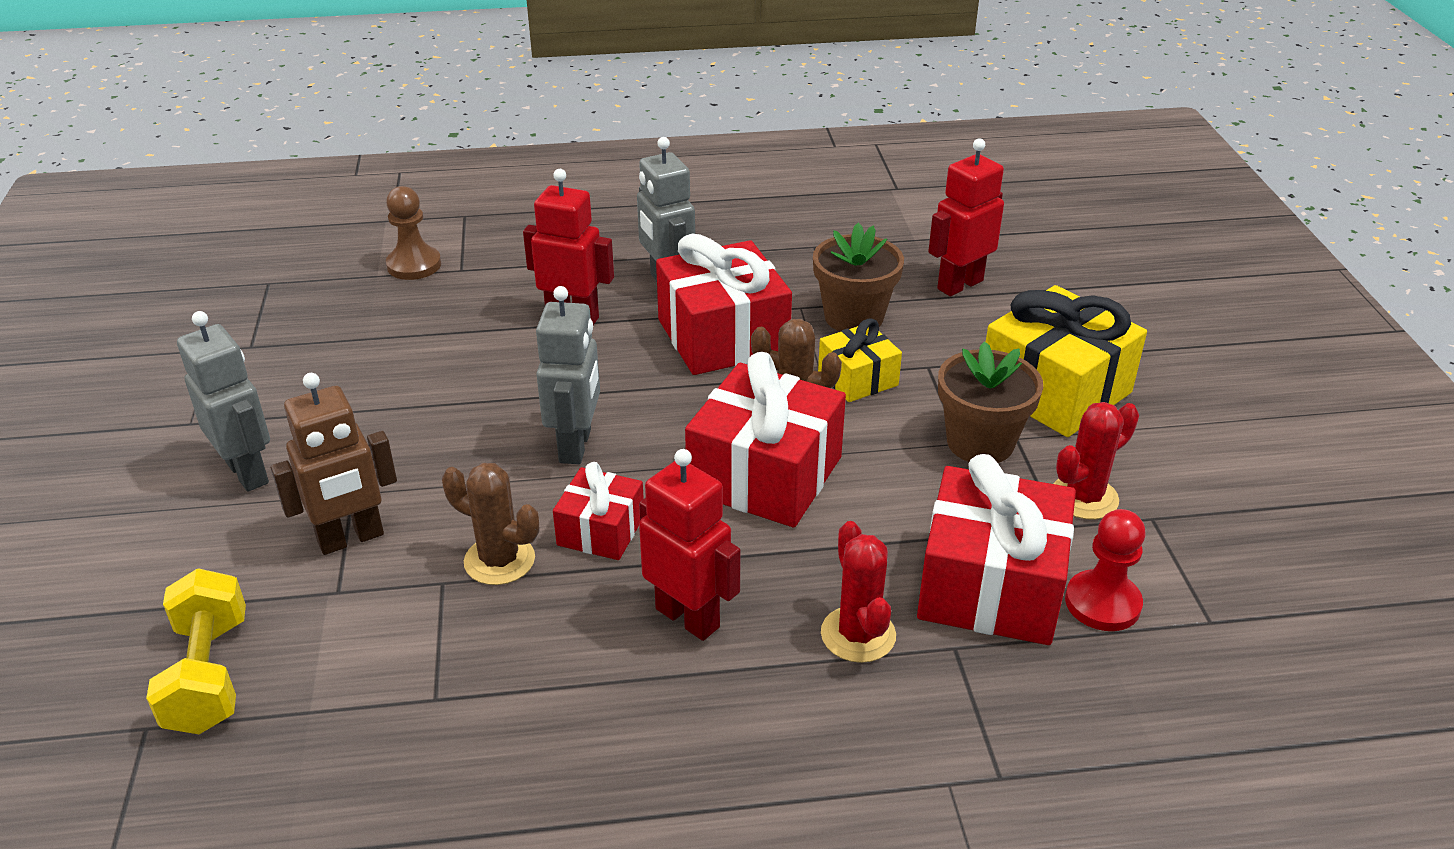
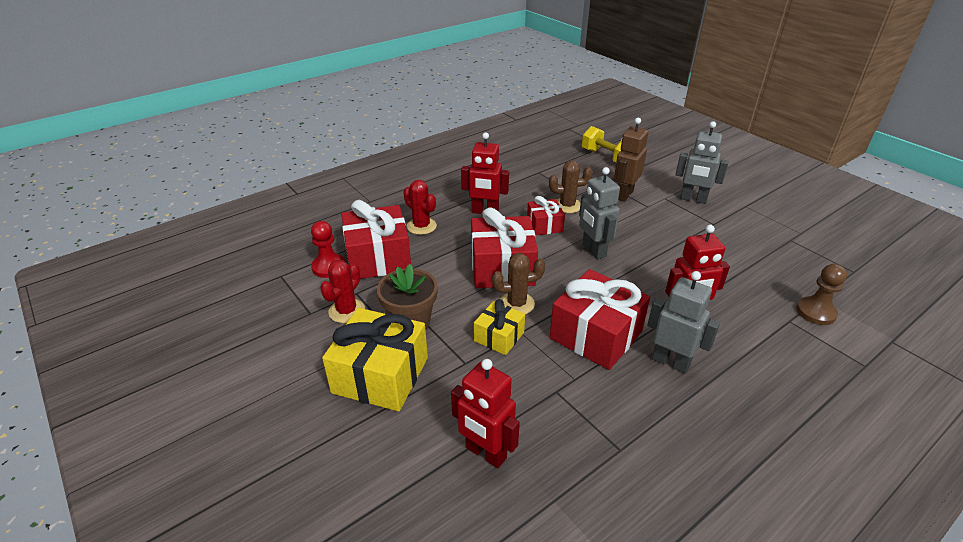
camera: 150 degrees right, 0 degrees up
brown flower pot [813,223,904,332] -> none
red robot [928,138,1004,296] -> red robot turned 105 degrees clockwise [451,359,520,468]

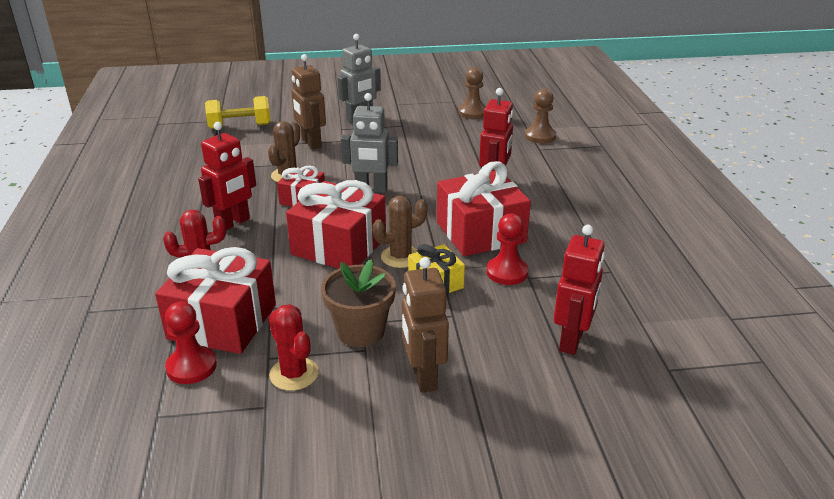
camera: 60 degrees left, 5 degrees down
yellow gift [322,308,428,411] -> brown robot [402,257,449,393]
red robot [451,359,520,468] -> red robot turned 45 degrees counterclockwise [554,225,605,355]
brown cactus [492,253,545,314] -> brown cactus turned 45 degrees clockwise [372,196,428,268]
grey robot [647,271,720,374] -> none
none -> brown pawn [458,67,486,119]
none -> red pawn [487,214,528,285]

